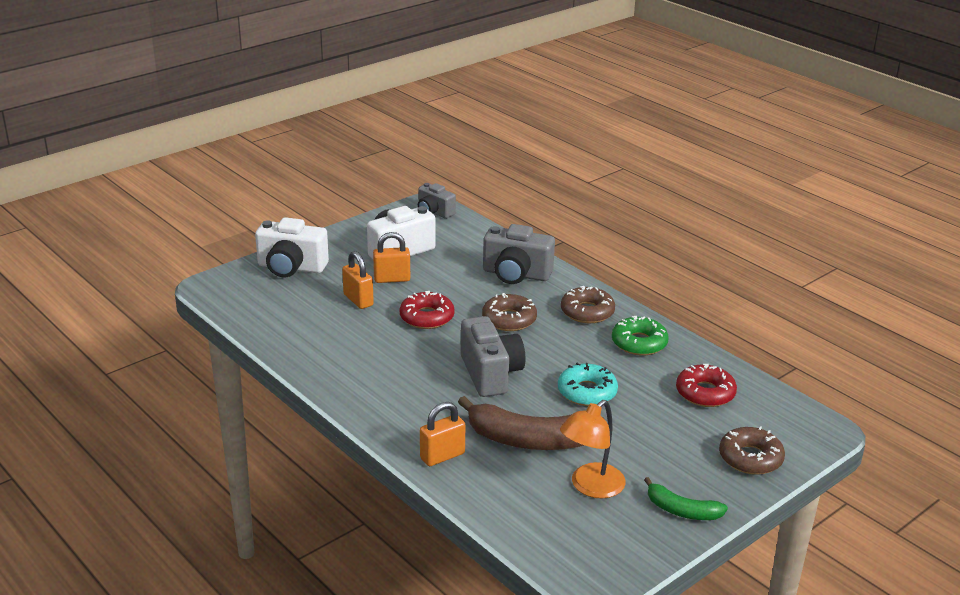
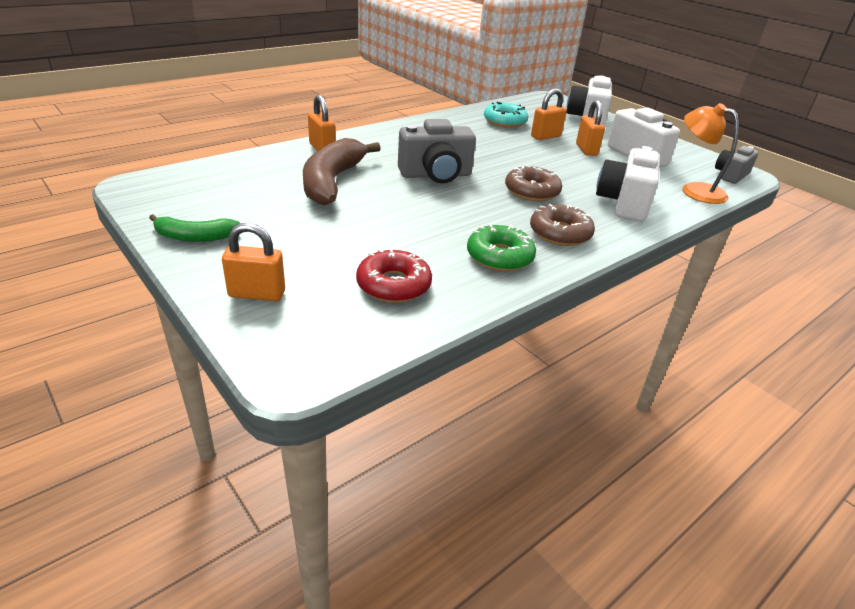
camera: 90 degrees right, 5 degrees up
red donut [399,291,455,329] -> none
grey camera [483,224,555,284] -> white camera [596,146,660,222]
turquoise donut [558,363,618,406] -> turquoise donut moved to [484,102,529,128]
orange lamp [560,400,626,499] -> orange lamp moved to [683,103,739,204]
green banana [644,477,728,520] -> green banana turned 120 degrees counterclockwise [149,214,240,242]
brown donut [719,426,785,475] -> orange padlock [222,223,285,301]

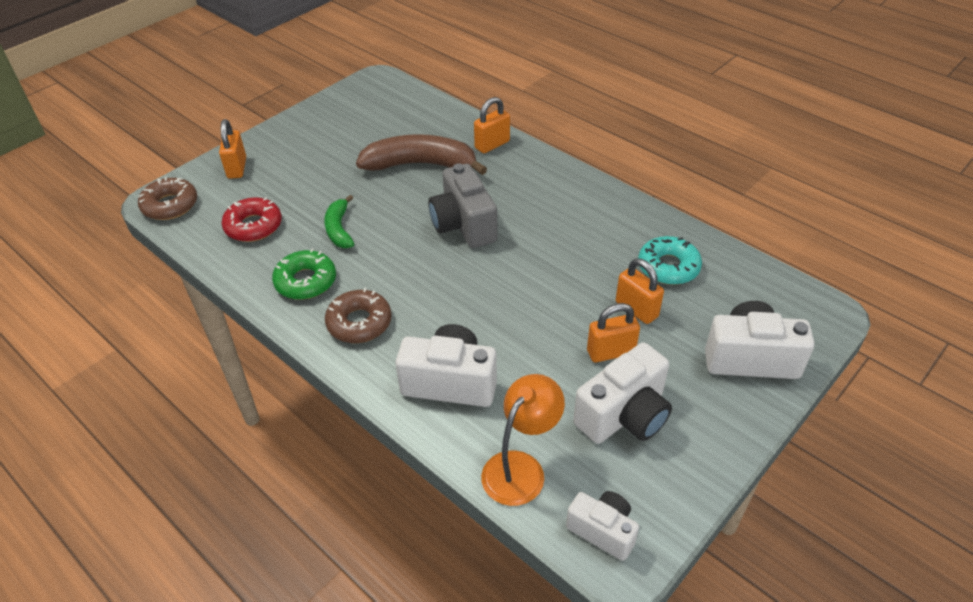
camera: 85 degrees right, 10 degrees up
green banana [149,214,240,242] -> green banana moved to [324,195,354,248]
brown donut [505,165,562,201] -> brown donut moved to [138,177,197,220]
grey camera [715,146,759,184] -> white camera [566,491,639,561]

